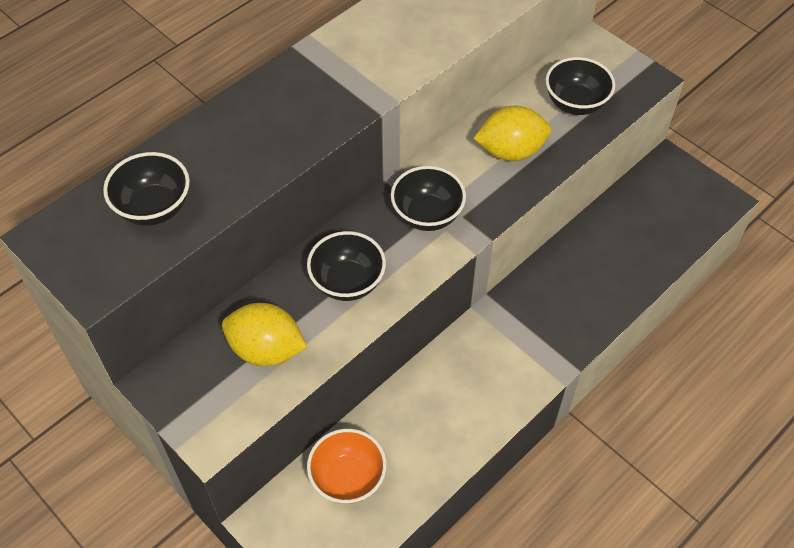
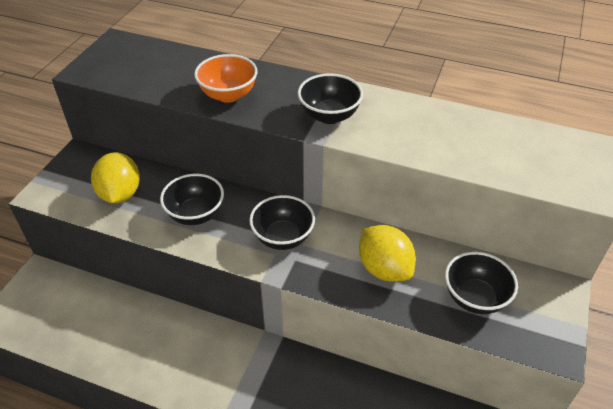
camera: 65 degrees right, 10 degrees down
black bowl [103,152,190,226] -> black bowl moved to [298,73,363,124]
orange bowl [307,429,387,504] -> orange bowl moved to [194,54,257,103]

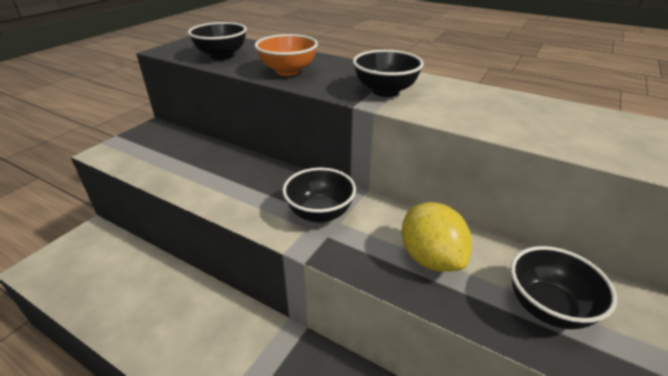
camera: 10 degrees right, 10 degrees down
yellow lemon [91,152,140,203] -> none
black bowl [160,174,224,225] -> black bowl moved to [188,22,247,60]

